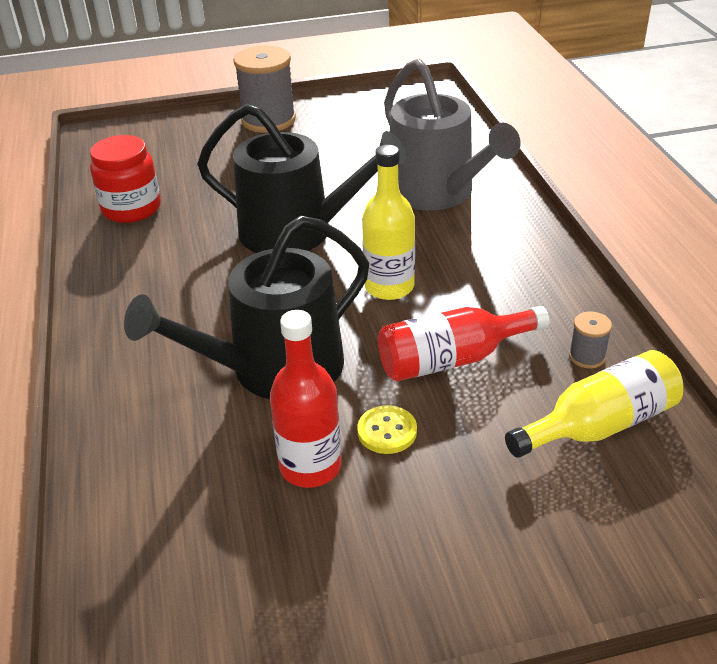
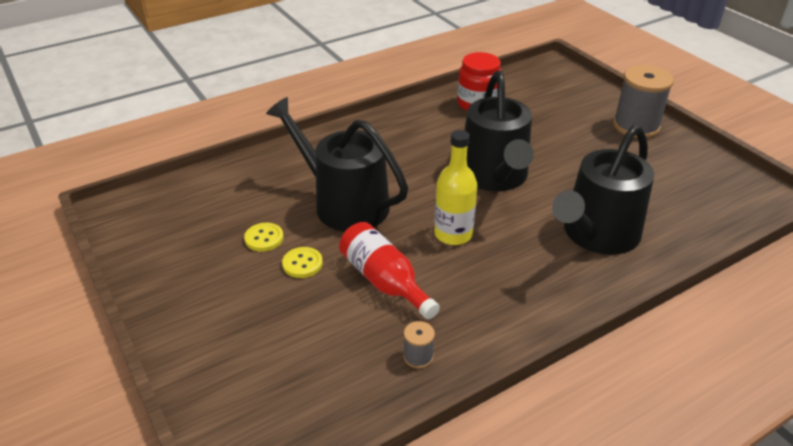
camera: 70 degrees right, 0 degrees up
red bottle [270,310,342,488] -> yellow button [244,223,284,252]
grey watering can [384,59,521,210] -> black watering can [552,125,654,255]
yellow bottle [505,350,683,458] -> none

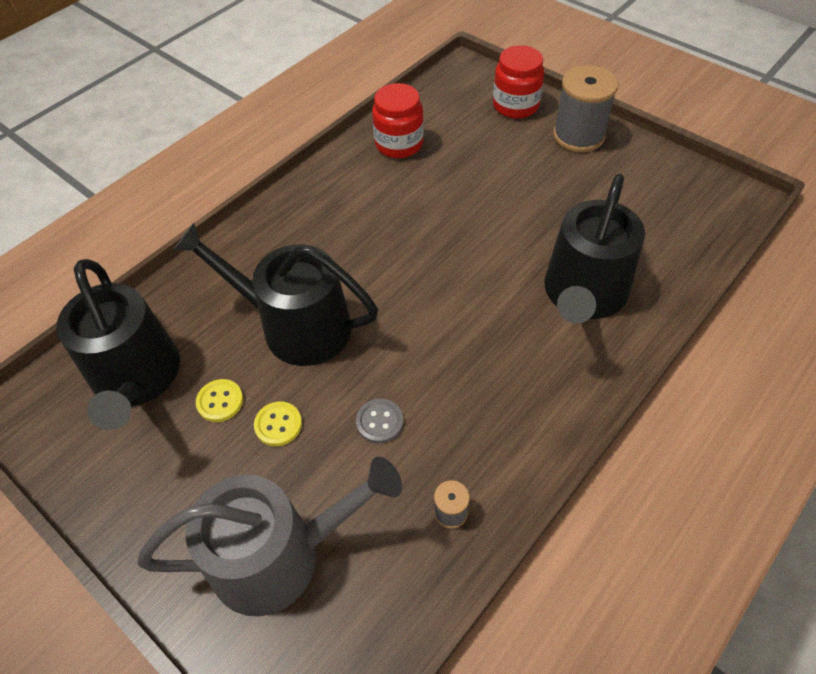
camera: 15 degrees left, 15 degrees up
red bottle [339,222,440,319] -> grey button [356,399,403,444]
yellow bottle [434,130,477,245] -> none
black watering can [464,70,534,191] -> black watering can moved to [56,259,180,430]
none -> grey watering can [138,457,402,617]
none -> red jar [493,45,544,119]

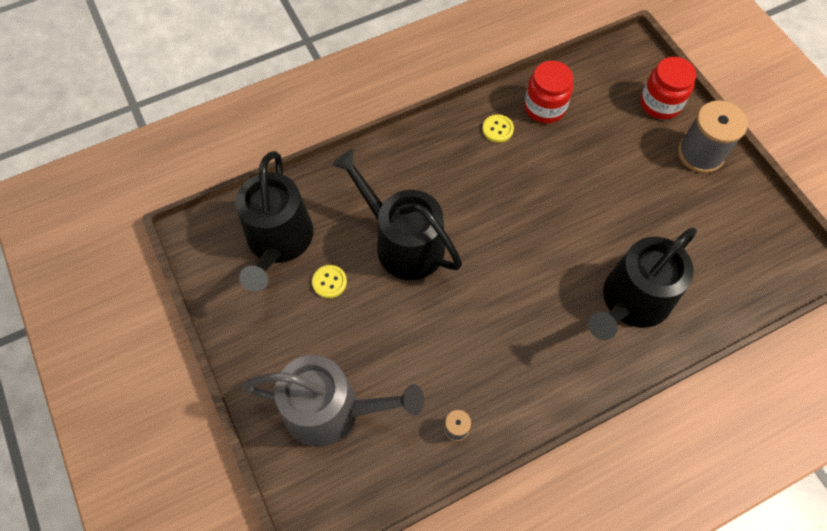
camera: 20 degrees right, 10 degrees up
yellow button [254,402,302,446] -> yellow button moved to [482,115,514,142]
grey button [356,399,403,444] -> none

